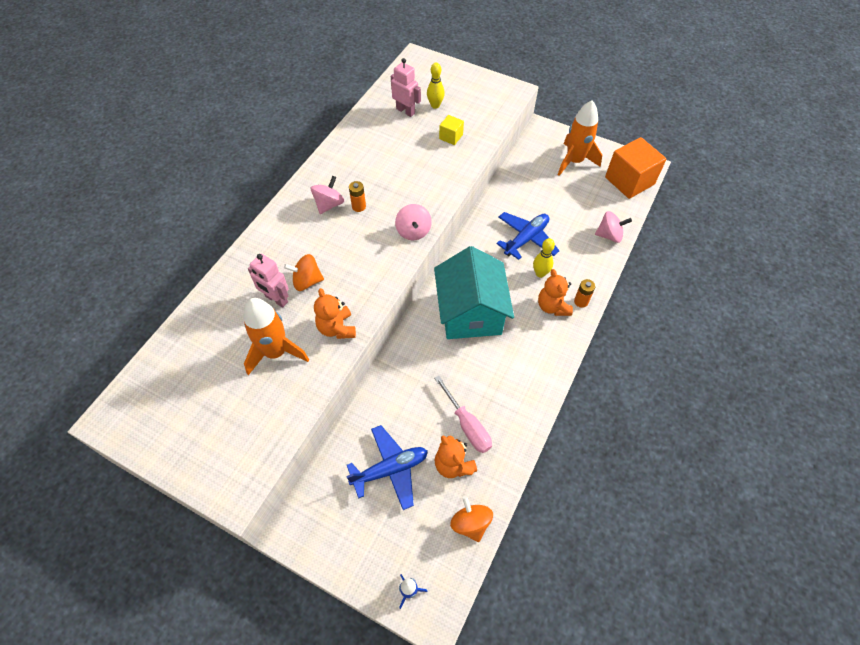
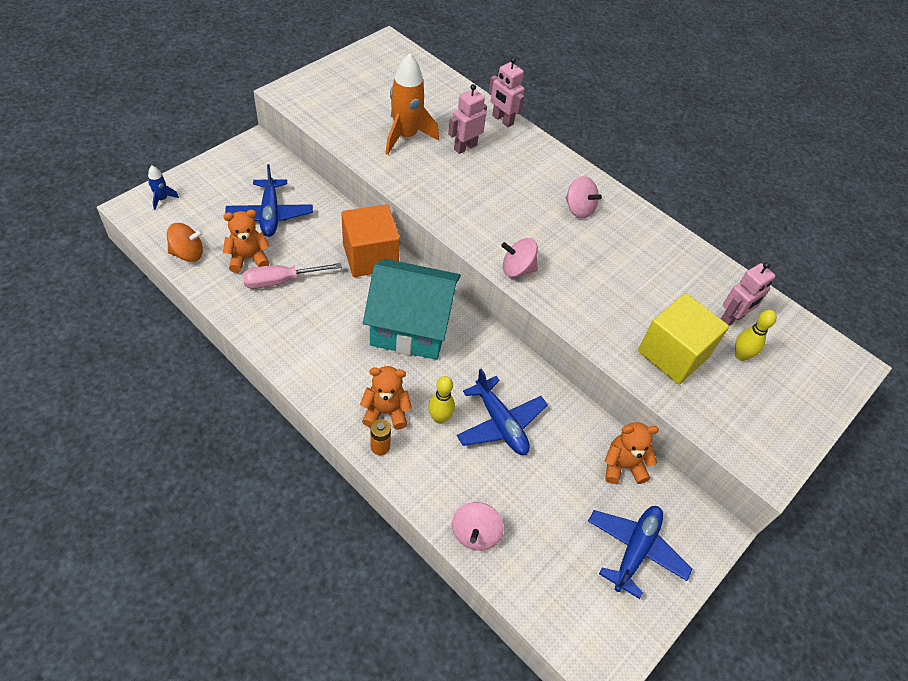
camera: 100 degrees right, 5 degrees down
orange spinning top [284,254,324,291] -> none
orange teddy bear [314,288,356,339] -> orange teddy bear moved to [605,422,659,484]
orange battery [349,181,366,212] -> none
yellow cube [439,115,464,145] -> yellow cube [638,293,729,384], size x2.06
orange rocket [558,100,602,176] -> blue plane [588,506,692,599]
orange cube [605,137,667,199] -> orange cube moved to [341,204,400,277]
none -> pink robot [489,57,525,127]

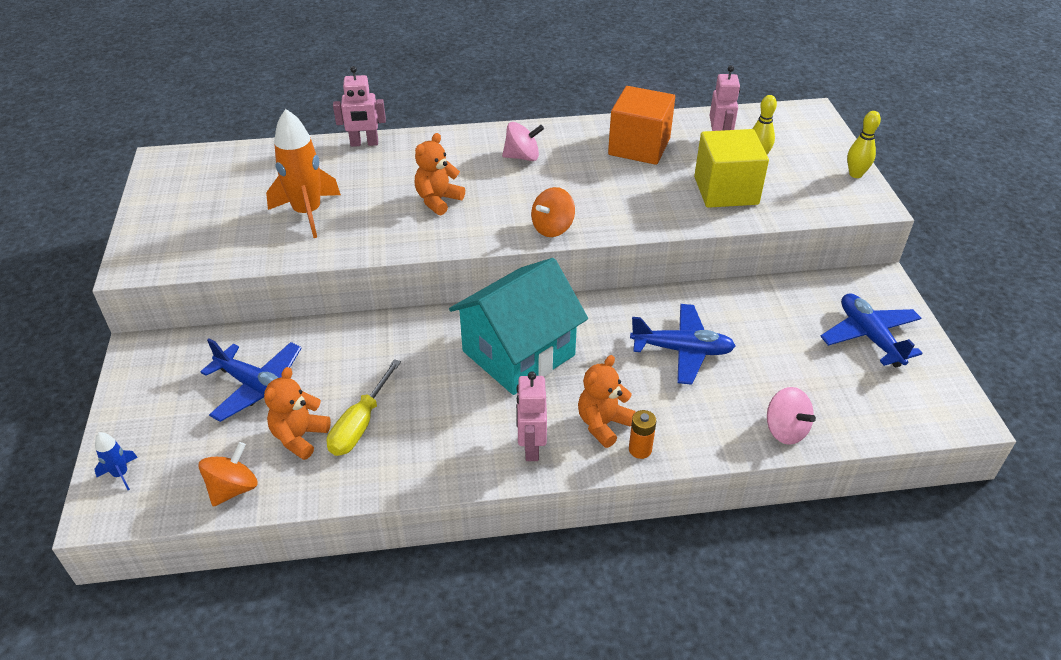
camera: 45 degrees left, 10 degrees down
pink screwdriver [242,263,342,289] -> yellow screwdriver [327,359,401,456]
orange cube [341,204,400,277] -> orange cube moved to [608,86,675,165]
yellow bowling pin [428,376,455,424] -> yellow bowling pin moved to [847,111,881,178]
pink robot [448,84,487,154] -> pink robot moved to [516,372,547,461]
pink spinning top [501,238,538,277] -> orange spinning top [531,187,575,237]
orange teddy bear [605,422,659,484] -> orange teddy bear moved to [415,133,465,215]

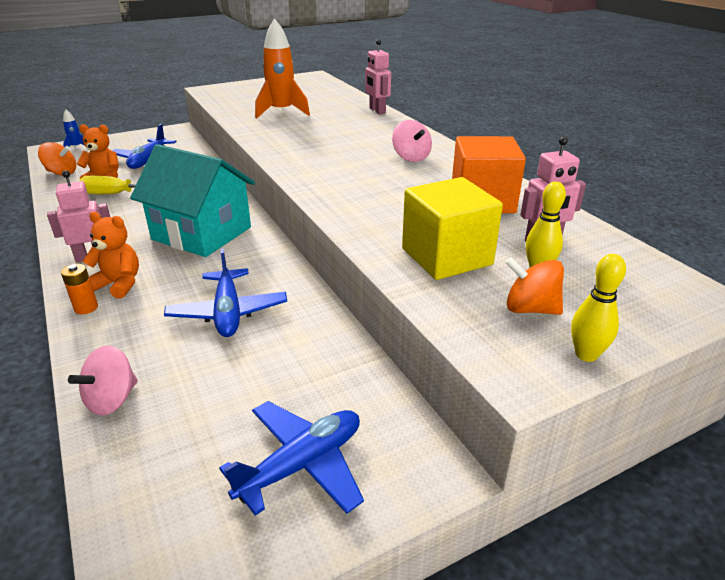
camera: 70 degrees right, 10 degrees down
orange teddy bear [415,133,465,215] -> none
orange spinning top [531,187,575,237] -> orange spinning top moved to [505,257,564,315]

